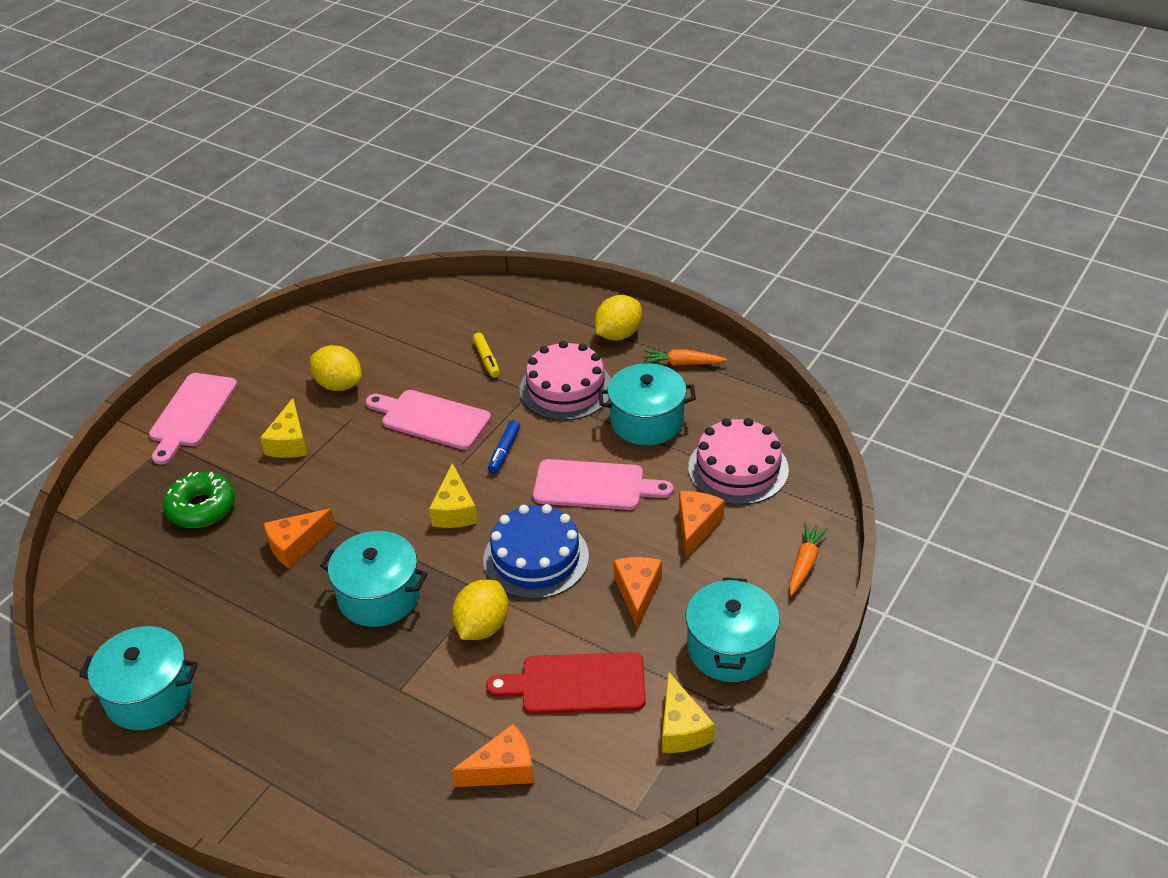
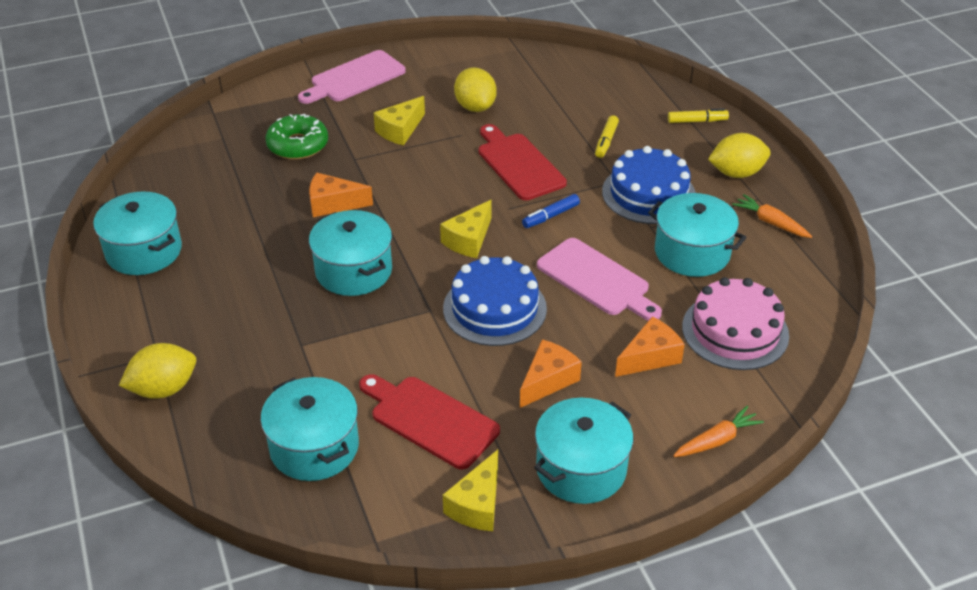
camera: 35 degrees right, 0 degrees up
pink cutting board [366,390,491,450] -> red cutting board [479,124,567,200]
orange cheese [451,724,534,787] -> turquoise pot [261,377,359,481]
yellow lemon [452,580,509,640] -> yellow lemon moved to [119,343,196,399]
pink cake [519,341,611,421] -> blue cake [602,146,696,224]
none -> yellow marker [668,108,729,123]

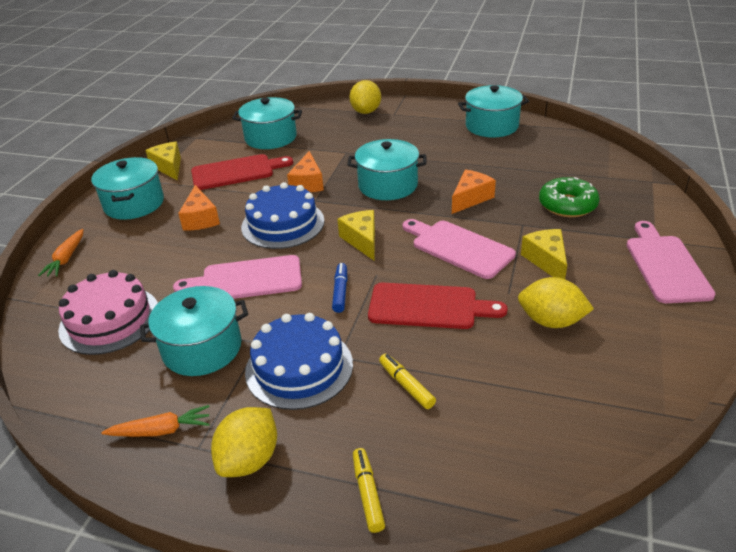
camera: 130 degrees right, 5 degrees down
orange cheese [615,316,685,377] -> orange cheese moved to [287,151,324,192]
yellow marker [668,108,729,123] -> yellow marker turned 135 degrees clockwise [353,448,385,533]
none -> pink cutting board [403,219,516,279]

